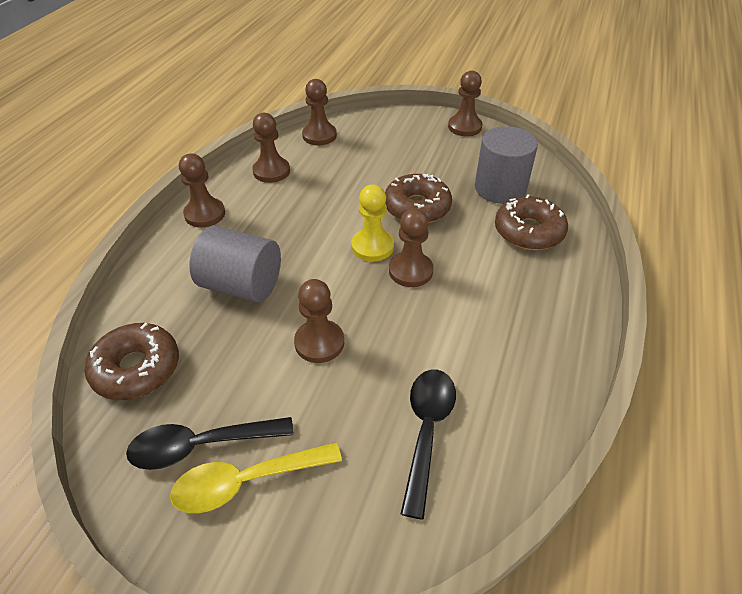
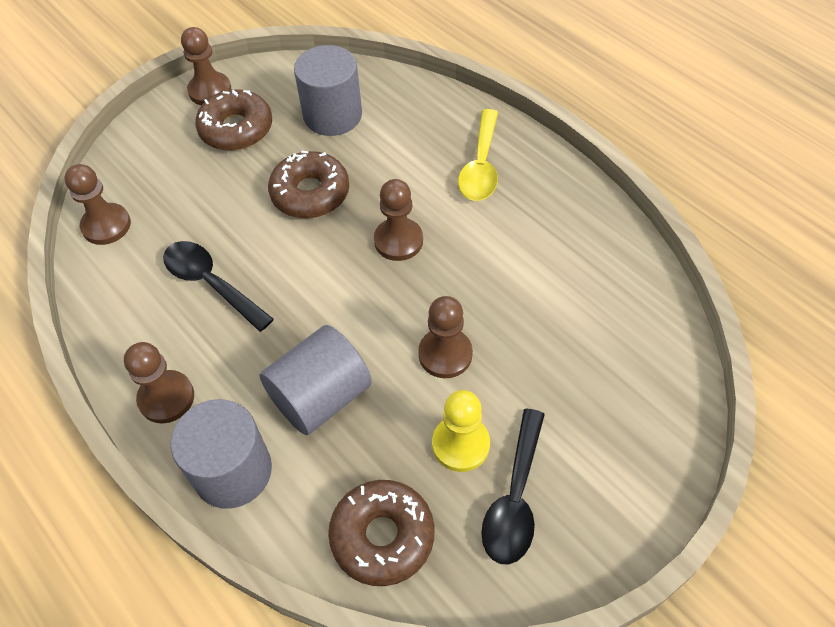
camera: 60 degrees left, 10 degrees up
yellow spoon [170,442,342,513] -> yellow spoon moved to [458,109,498,201]
brown pawn [252,113,290,183] -> none
yellow pawn [351,185,394,261] -> yellow pawn moved to [432,390,490,472]
black spoon [401,370,456,519] -> black spoon moved to [163,241,274,332]
brown donut [495,194,568,250] -> brown donut moved to [195,89,272,151]
none -> grey cylinder [170,399,272,508]

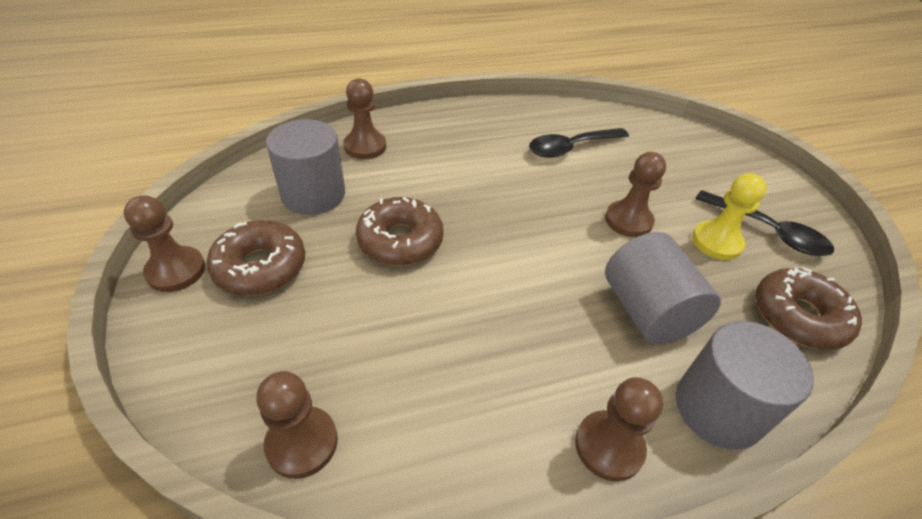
camera: 70 degrees left, 10 degrees down
black spoon [163,241,274,332] -> black spoon moved to [529,128,629,158]
brown pawn [374,179,423,261] -> brown pawn moved to [344,78,386,159]
yellow spoon [458,109,498,201] -> none

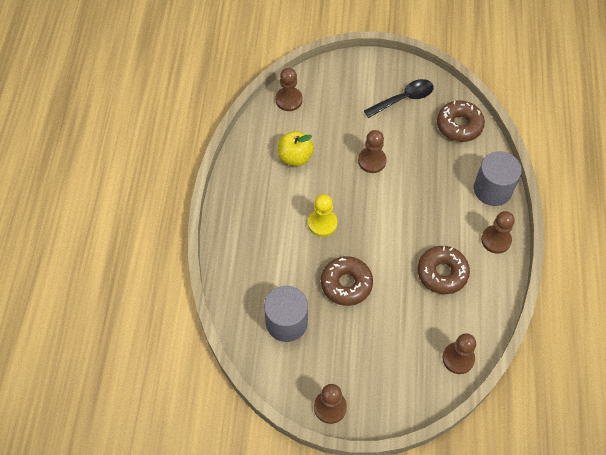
camera: 65 degrees left, 15 degrees up
brown donut [206,220,305,296] -> brown donut moved to [417,246,470,294]
brown pawn [344,78,386,159] -> brown pawn moved to [275,68,303,111]
black spoon [529,128,629,158] -> yellow apple [278,131,314,166]
grey cylinder [605,232,721,344] -> none
yellow pawn [692,173,767,260] -> yellow pawn moved to [308,194,337,237]

